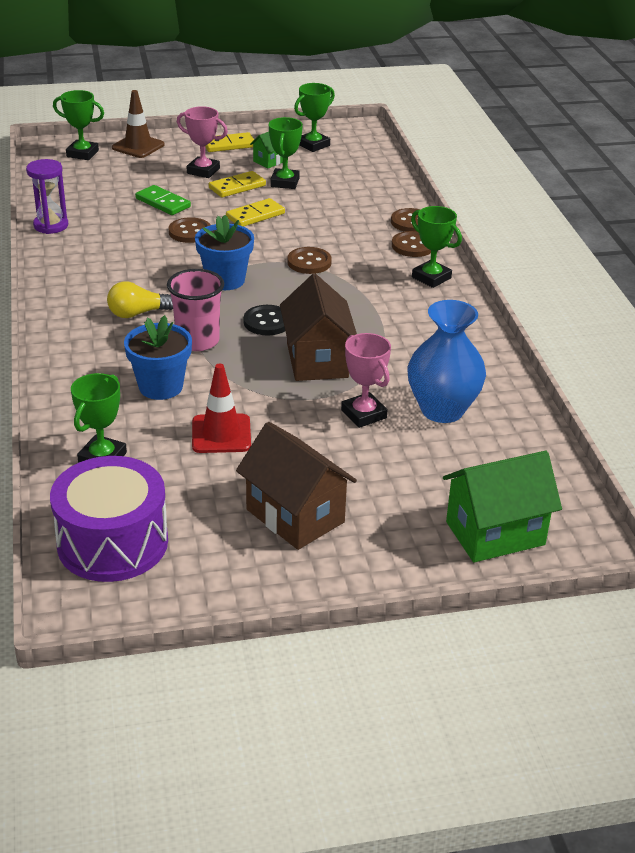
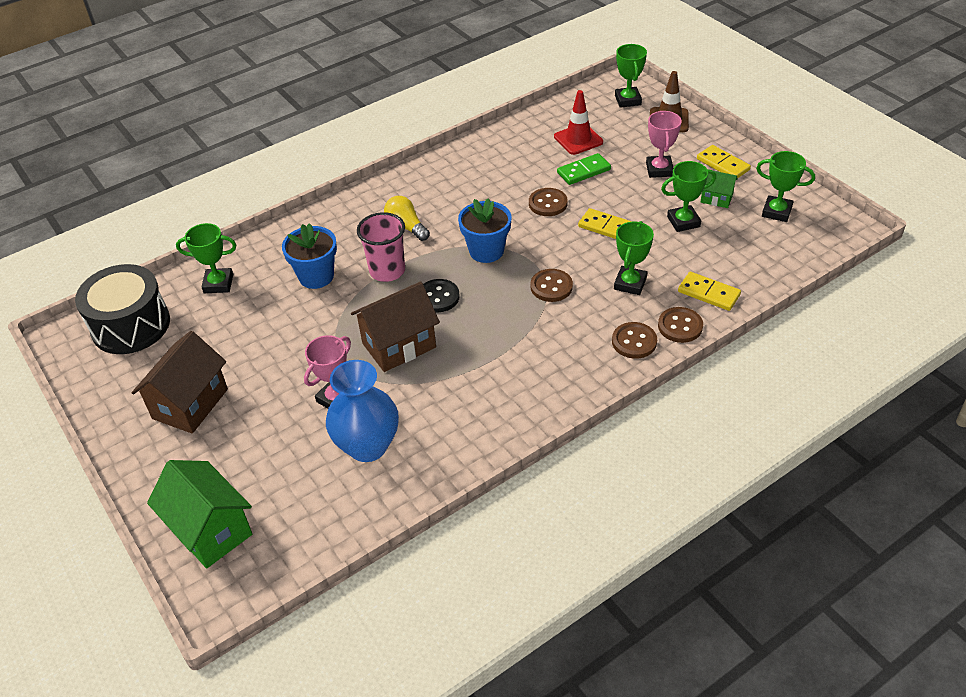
camera: 70 degrees right, 10 degrees up
purple hourglass [26,159,68,234] -> none
purple drum [50,456,168,582] -> black drum [75,264,170,354]
green domino [135,185,191,215] -> green domino turned 45 degrees clockwise [557,153,611,185]
red traffic cone [192,363,251,453] -> red traffic cone moved to [554,90,603,155]
yellow domino [209,171,266,197] -> yellow domino moved to [678,272,741,311]
green trophy [411,206,462,288] -> green trophy moved to [614,221,654,295]

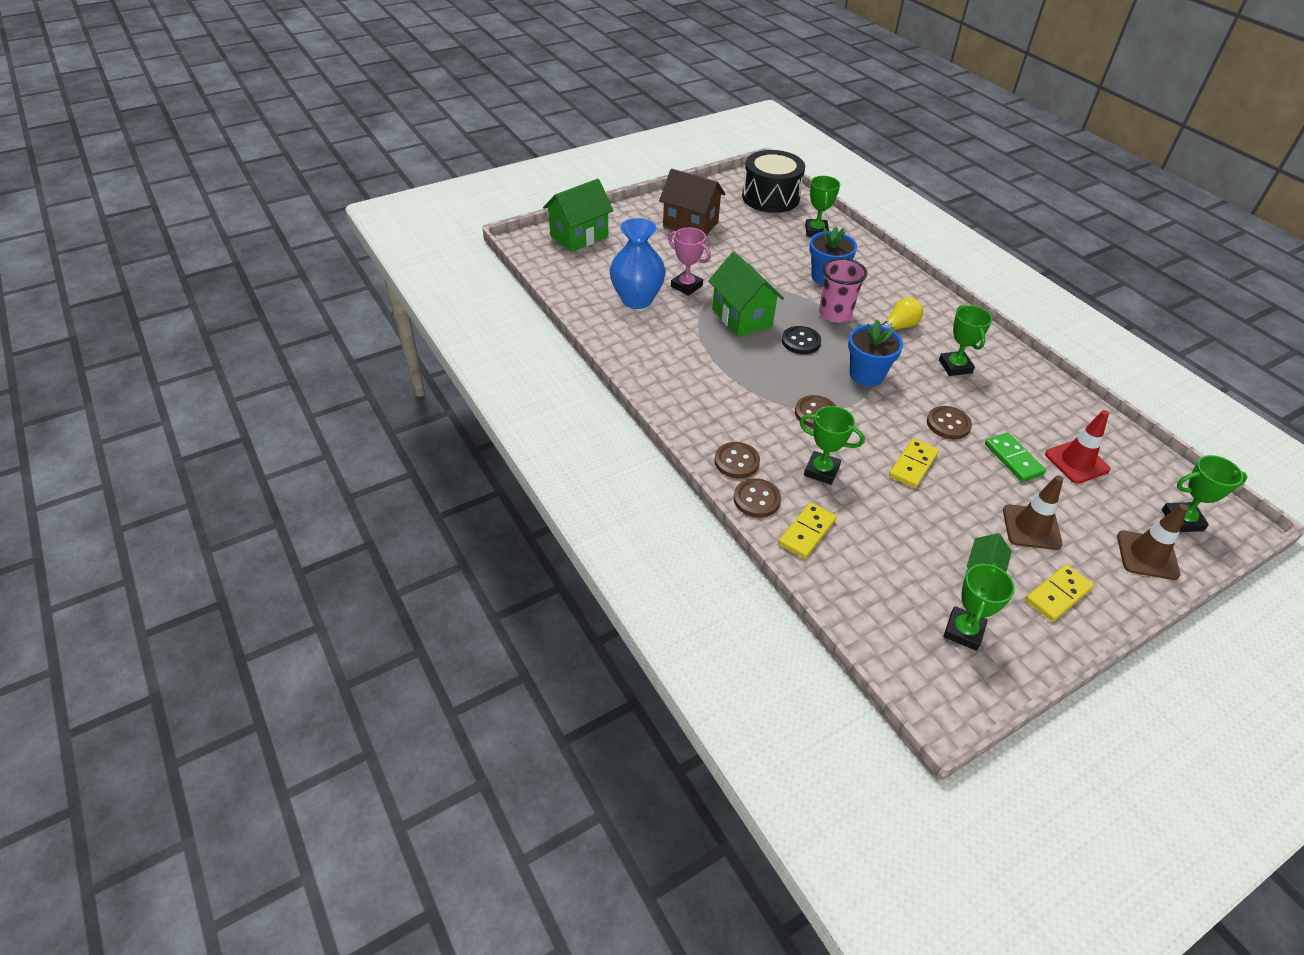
camera: 90 degrees right, 0 degrees up
brown house [351,282,440,372] -> green house [708,252,784,337]
pink trophy [646,111,682,178] -> brown traffic cone [1003,475,1063,550]
green trophy [661,161,716,232] -> green trophy moved to [939,305,992,376]

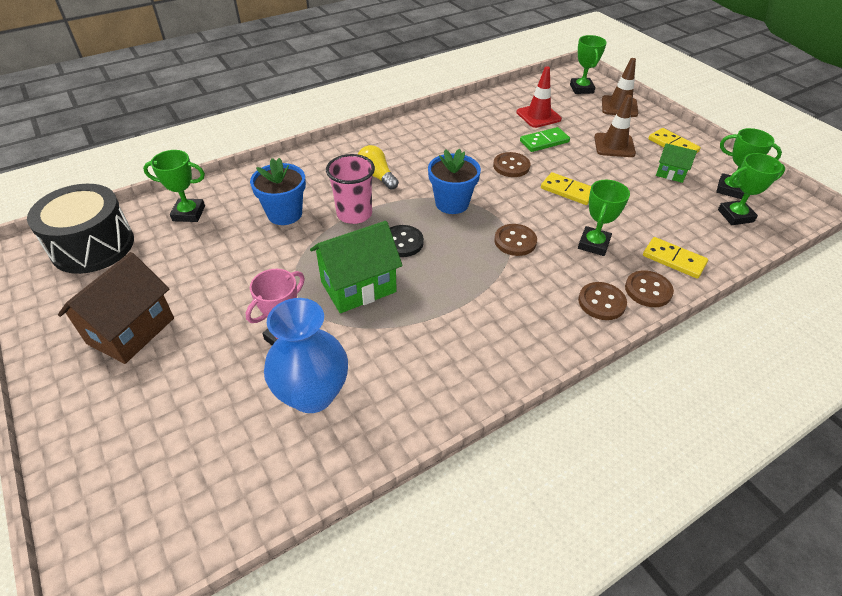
camera: 90 degrees left, 0 degrees up
green house [543,179,614,252] -> none
green trophy [939,305,992,376] -> green trophy moved to [718,153,785,225]

